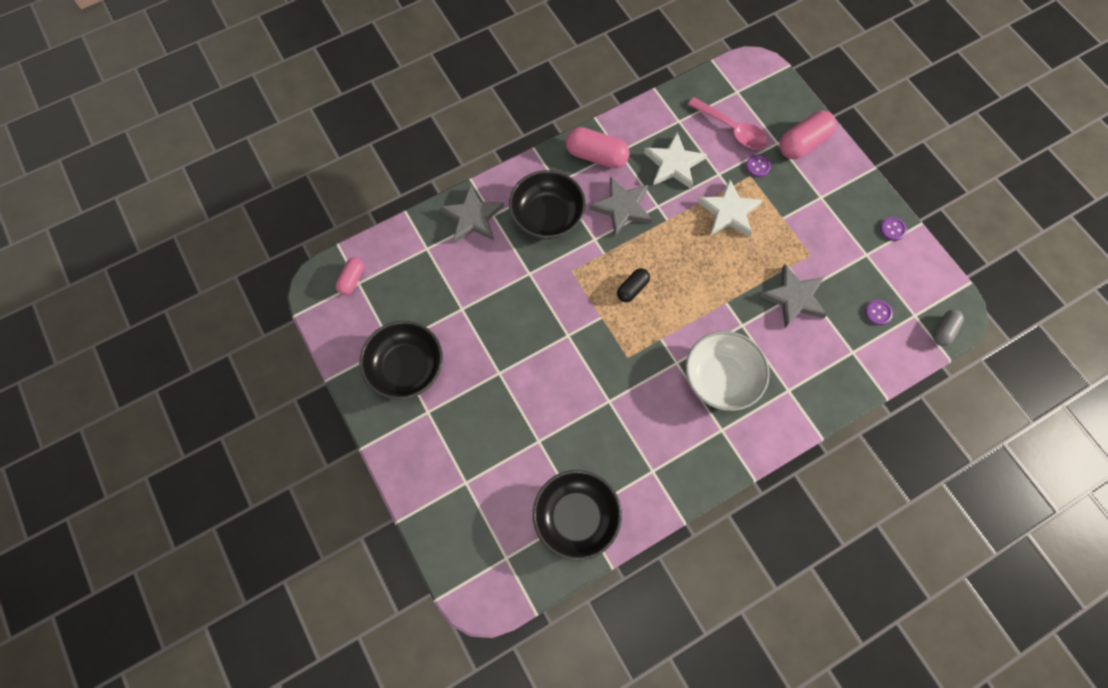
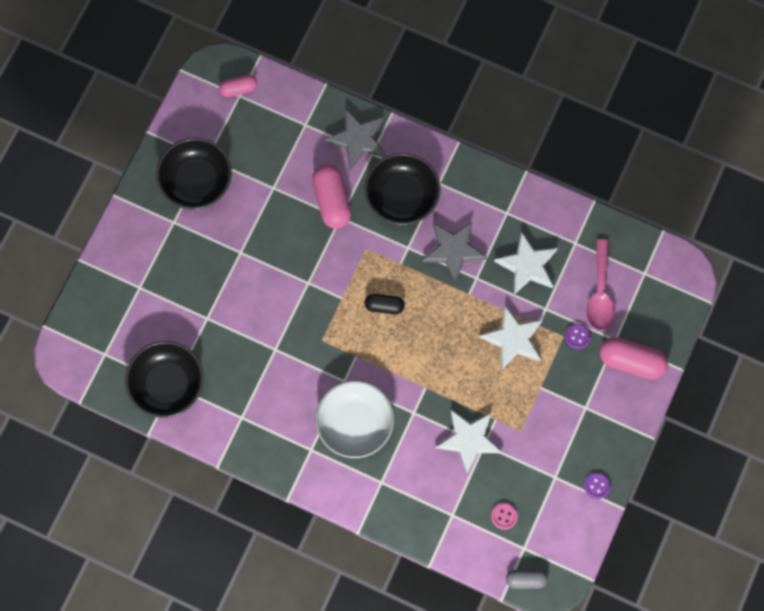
camera: 55 degrees right, 5 degrees up
pink capsule [565,127,630,168] -> pink capsule moved to [312,164,351,229]
grey star [760,264,827,328] -> white star [436,410,502,474]
purple button [865,300,893,325] -> pink button [491,503,518,530]

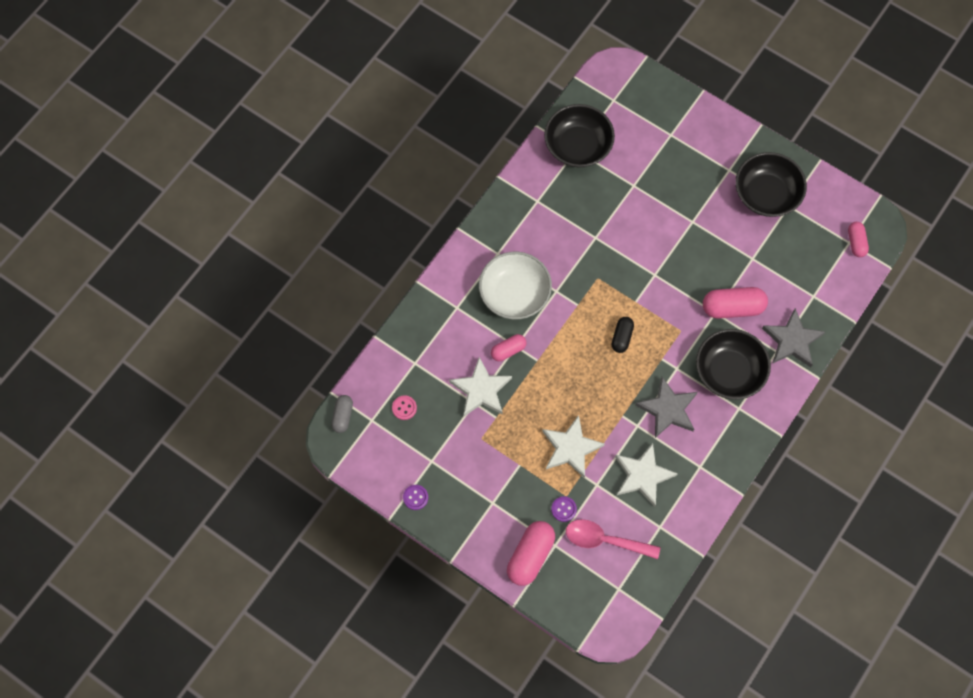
camera: 100 degrees right, 5 degrees down
none -> pink capsule [491,334,527,361]

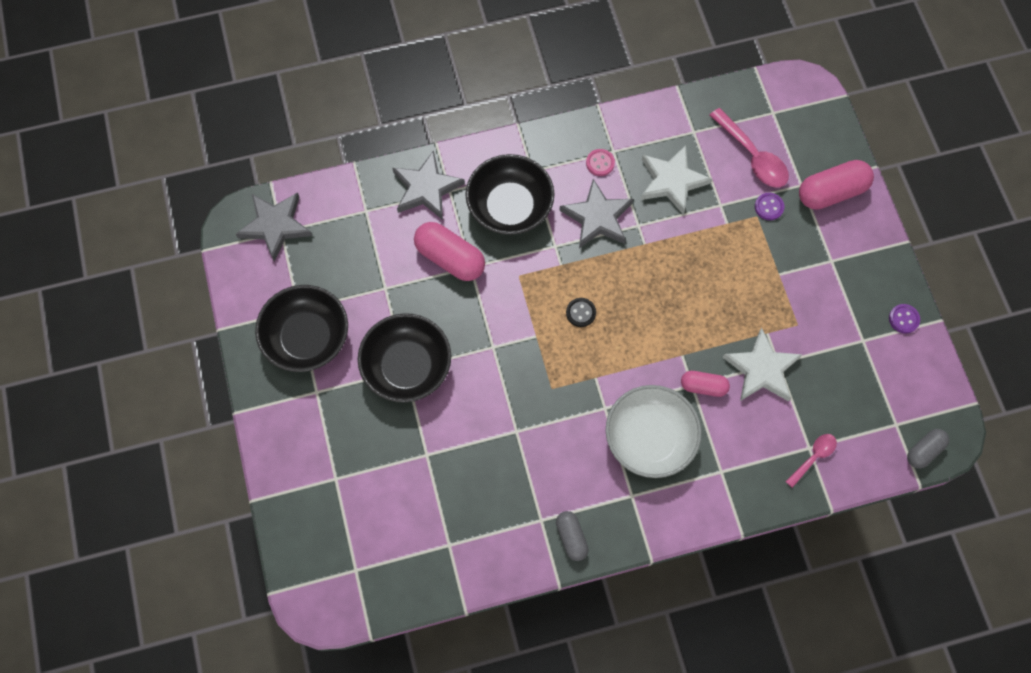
camera: 140 degrees left, 0 degrees up
pink button [392,396,417,420] -> pink button moved to [586,149,615,176]
white star [542,415,605,478] -> none
black bowl [544,104,615,167] -> black bowl moved to [358,313,451,402]
black capsule [612,317,634,353] -> black button [566,298,596,327]
pink capsule [848,222,869,257] -> grey star [236,192,312,262]
none -> grey capsule [556,511,589,561]
none -> pink spoon [785,434,837,488]

